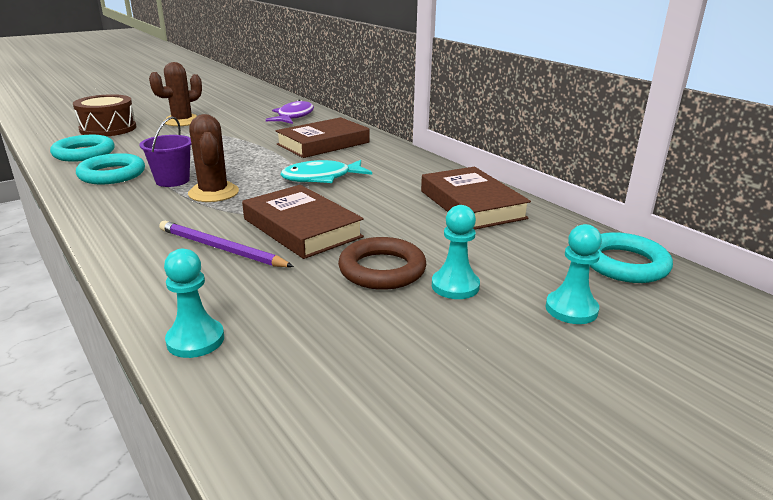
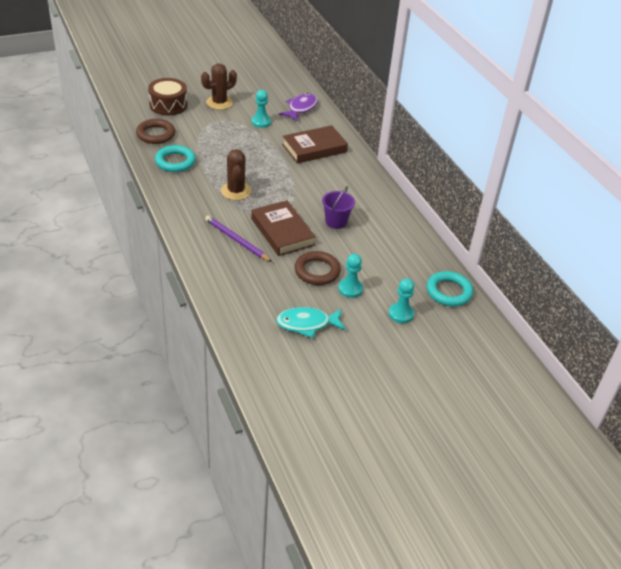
camera: 10 degrees right, 15 degrees up
turquoise ring [50,135,115,162] -> brown ring [136,119,175,144]
purple bucket [139,117,191,187] -> purple bucket moved to [322,186,355,229]
turquoise pawn [164,249,224,358] -> turquoise pawn moved to [251,90,271,128]
turquoise fish [280,160,372,183] -> turquoise fish moved to [276,307,346,338]
brown book [421,167,531,230] -> none

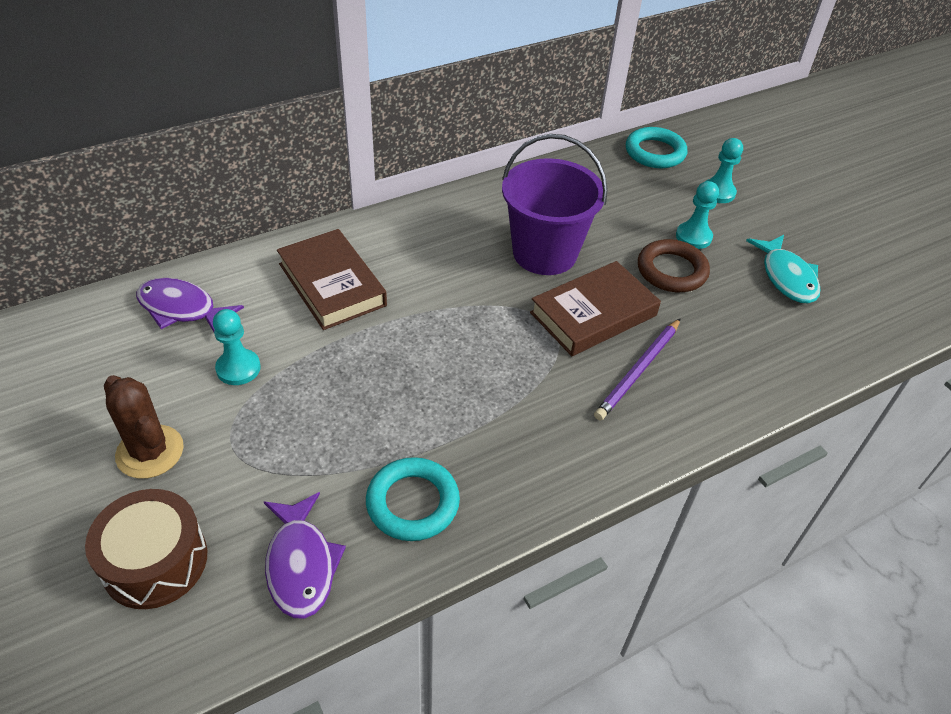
camera: 95 degrees left, 5 degrees up
brown ring [136,119,175,144] -> purple fish [264,492,346,619]
brown cactus [221,149,251,200] -> none
purple bucket [322,186,355,229] -> purple bucket [502,134,608,275], size x1.82

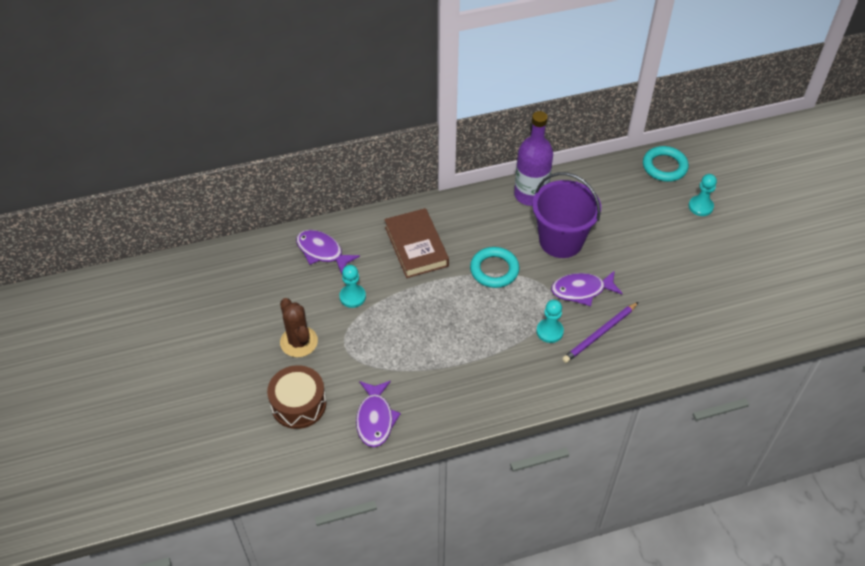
camera: 15 degrees right, 5 degrees up
turquoise ring [366,457,460,541] -> turquoise ring moved to [470,247,519,288]
brown book [530,261,661,356] -> purple fish [551,270,623,306]
brown ring [638,239,710,292] -> none
turquoise pawn [676,181,719,249] -> turquoise pawn moved to [536,300,564,343]
turquoise fish [746,235,820,303] -> none
none -> purple bottle [514,111,553,206]

